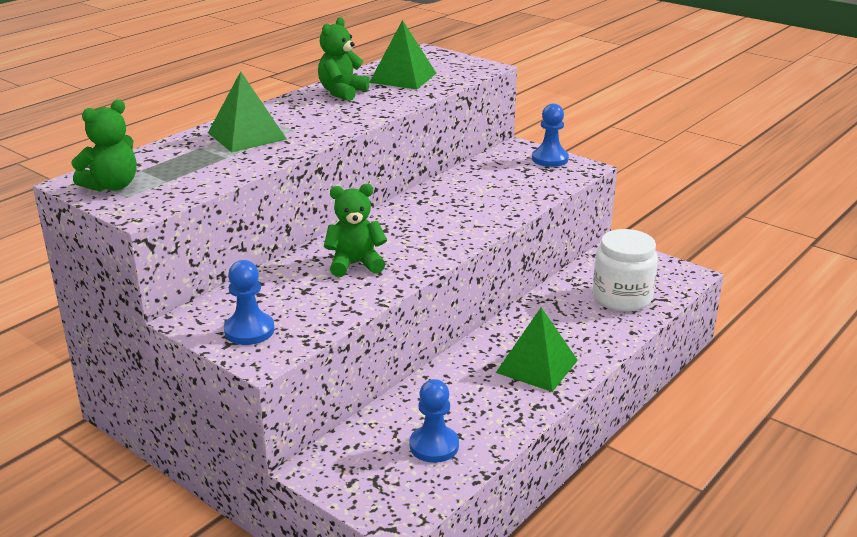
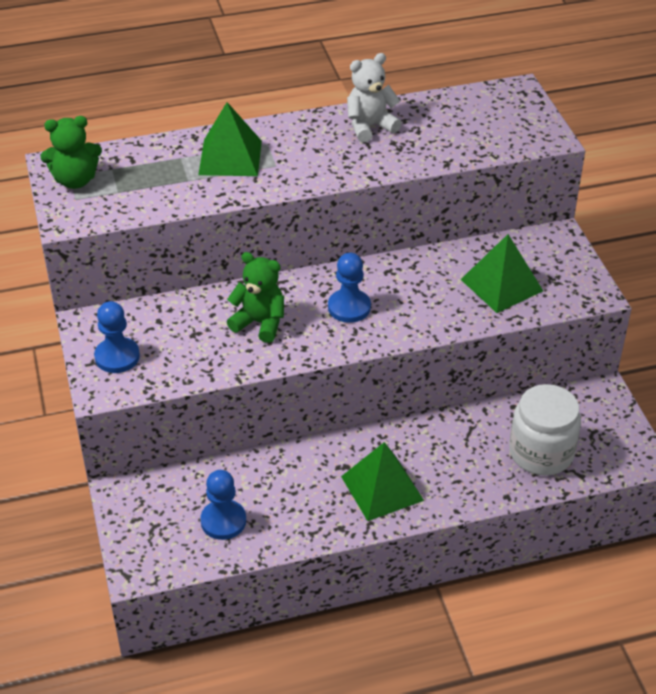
camera: 35 degrees right, 15 degrees up
green teddy bear [318,17,370,101] -> white teddy bear [347,53,402,143]
green pyramid [370,20,436,89] -> green pyramid moved to [460,234,543,313]
blue pawn [532,103,569,167] -> blue pawn moved to [328,253,371,323]

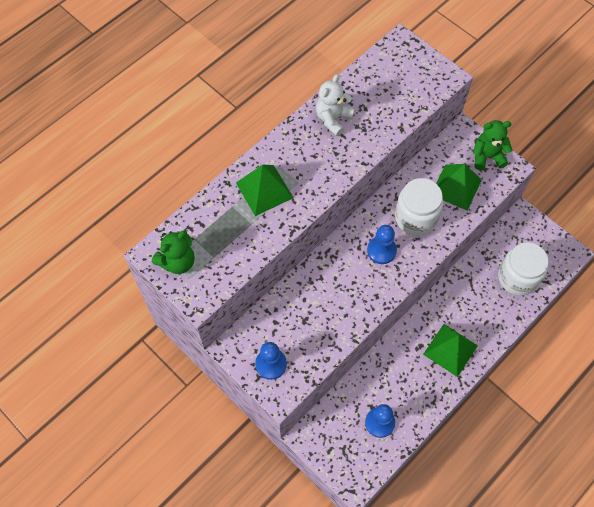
camera: 30 degrees left, 20 degrees up
green teddy bear [227,252,284,343] -> green teddy bear moved to [473,120,512,170]
none -> white jar [395,178,443,236]

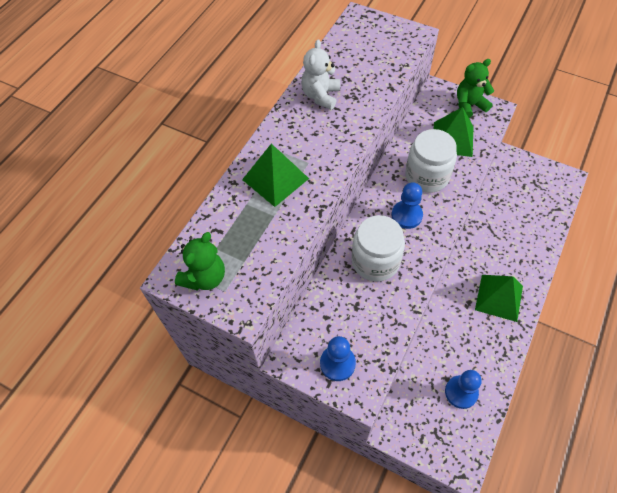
camera: 15 degrees left, 5 degrees down
white jar [498,242,548,296] -> white jar moved to [352,215,405,282]

